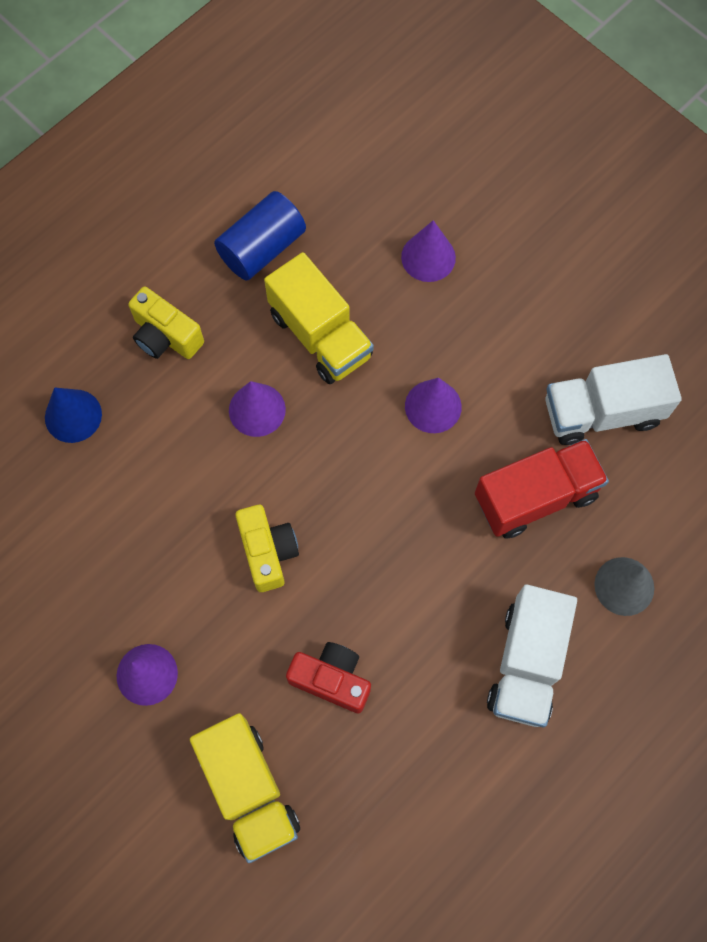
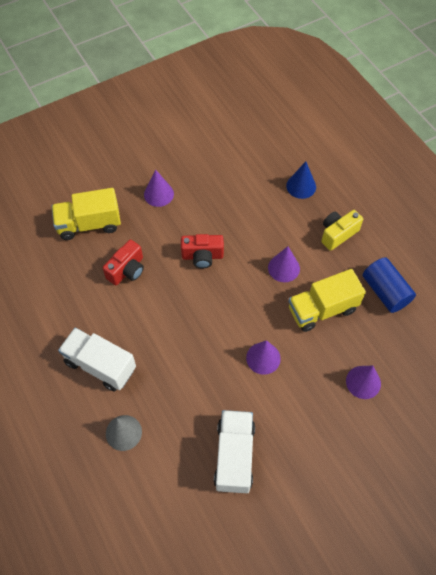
camera: 105 degrees right, 10 degrees down
yellow camera [235,505,299,592] -> red camera [181,234,224,268]
red truck [475,439,609,539] -> none

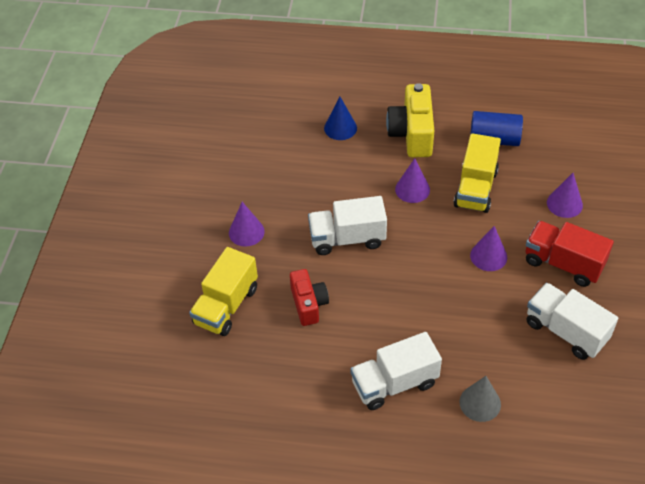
camera: 50 degrees left, 10 degrees down
red camera [181,234,224,268] -> white truck [308,196,387,255]
yellow camera [321,210,363,251] -> yellow camera [386,83,434,157], size x1.53
none -> red truck [525,221,614,287]

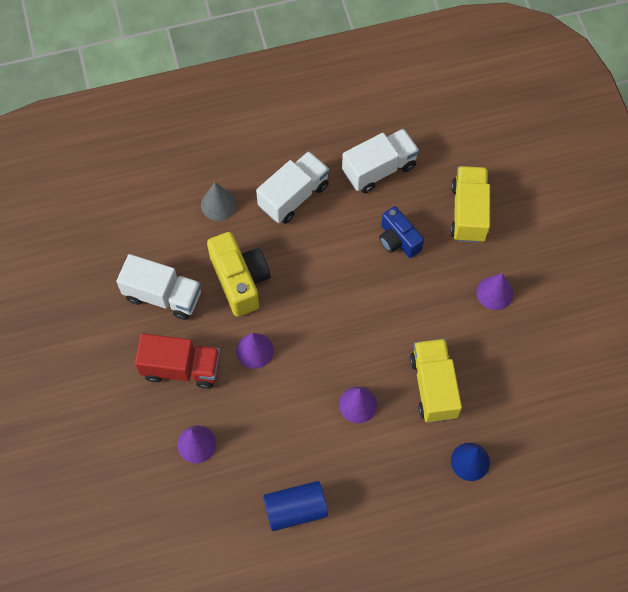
camera: 155 degrees right, 15 degrees up
red camera [290,269,329,326] -> blue camera [379,206,424,258]
white truck [308,196,387,255] -> white truck moved to [342,129,419,193]
yellow camera [386,83,434,157] -> yellow camera moved to [207,232,271,317]
yellow truck [453,133,501,213] -> yellow truck moved to [410,339,462,423]

